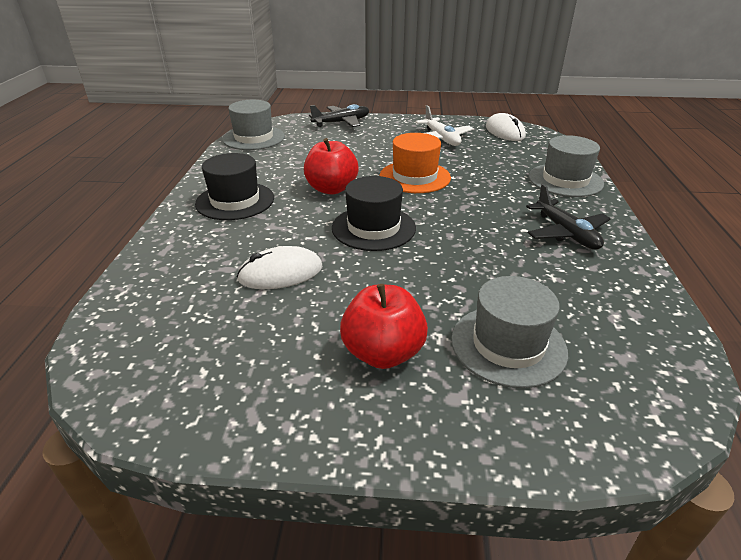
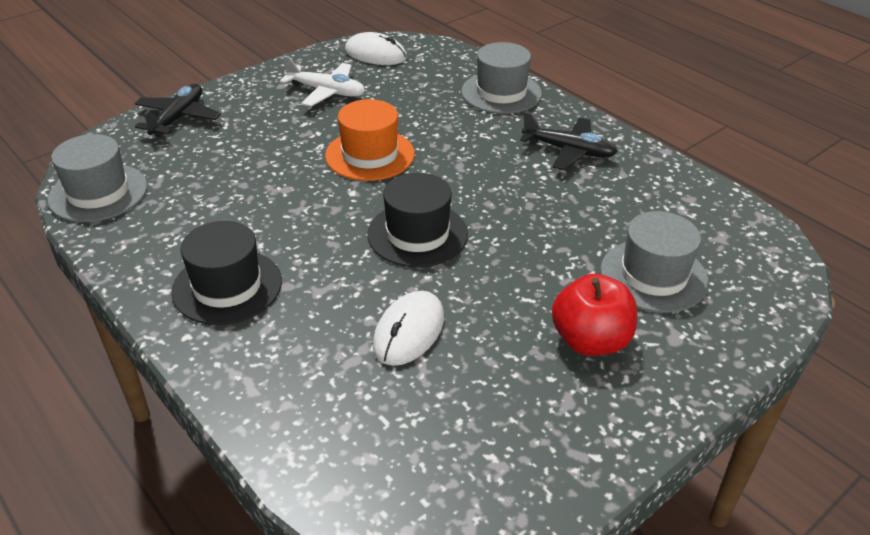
camera: 45 degrees left, 5 degrees up
red apple [304,138,359,195] -> none

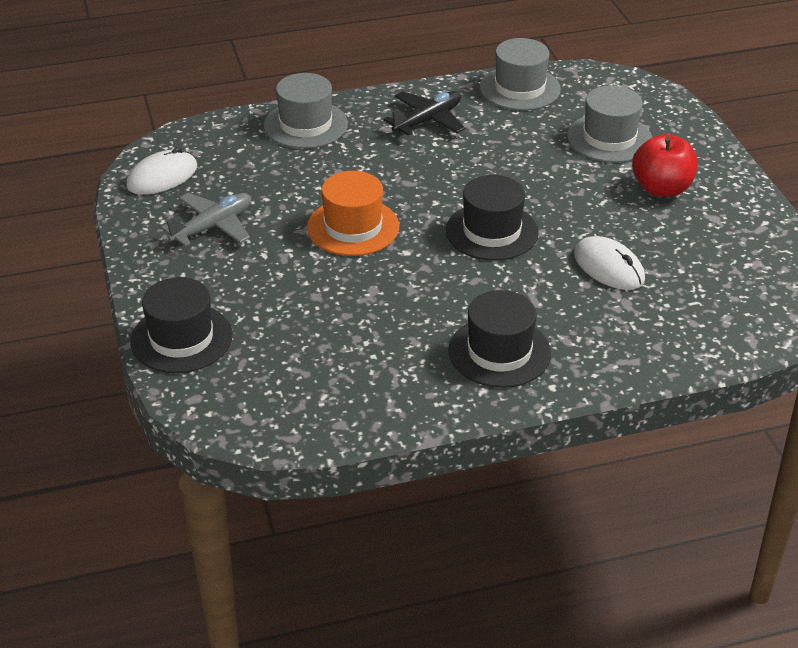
camera: 65 degrees left, 0 degrees up
grey hat [48,134,147,222] -> grey hat moved to [480,38,561,110]
black plane [134,84,221,137] -> black hat [130,277,233,373]
white plane [280,56,365,107] -> grey plane [161,193,251,247]

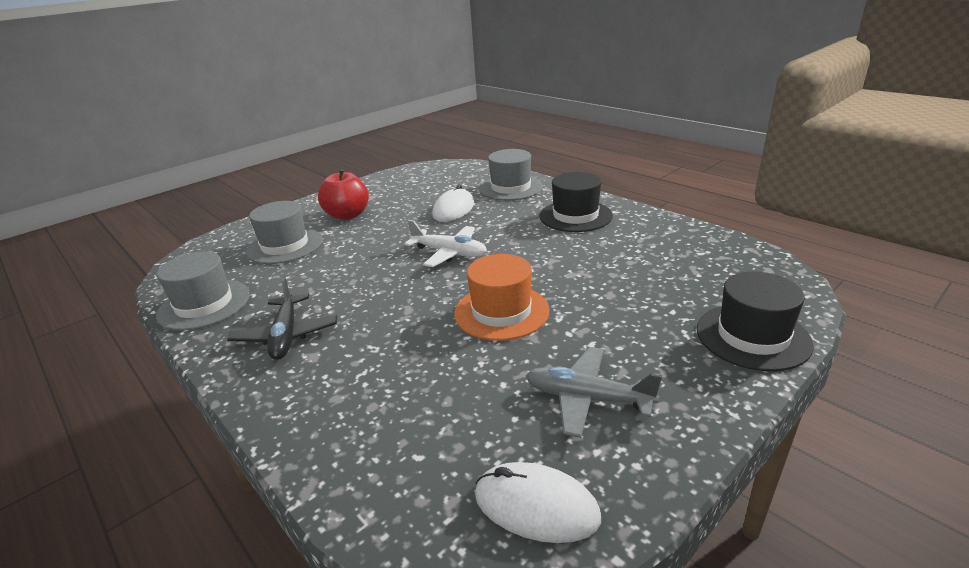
camera: 115 degrees left, 10 degrees down
grey hat [264,73,348,149] -> grey hat moved to [479,149,543,201]
black plane [383,91,465,136] -> black plane turned 120 degrees counterclockwise [227,277,337,360]
black hat [446,175,539,261] -> white plane [404,220,487,267]

